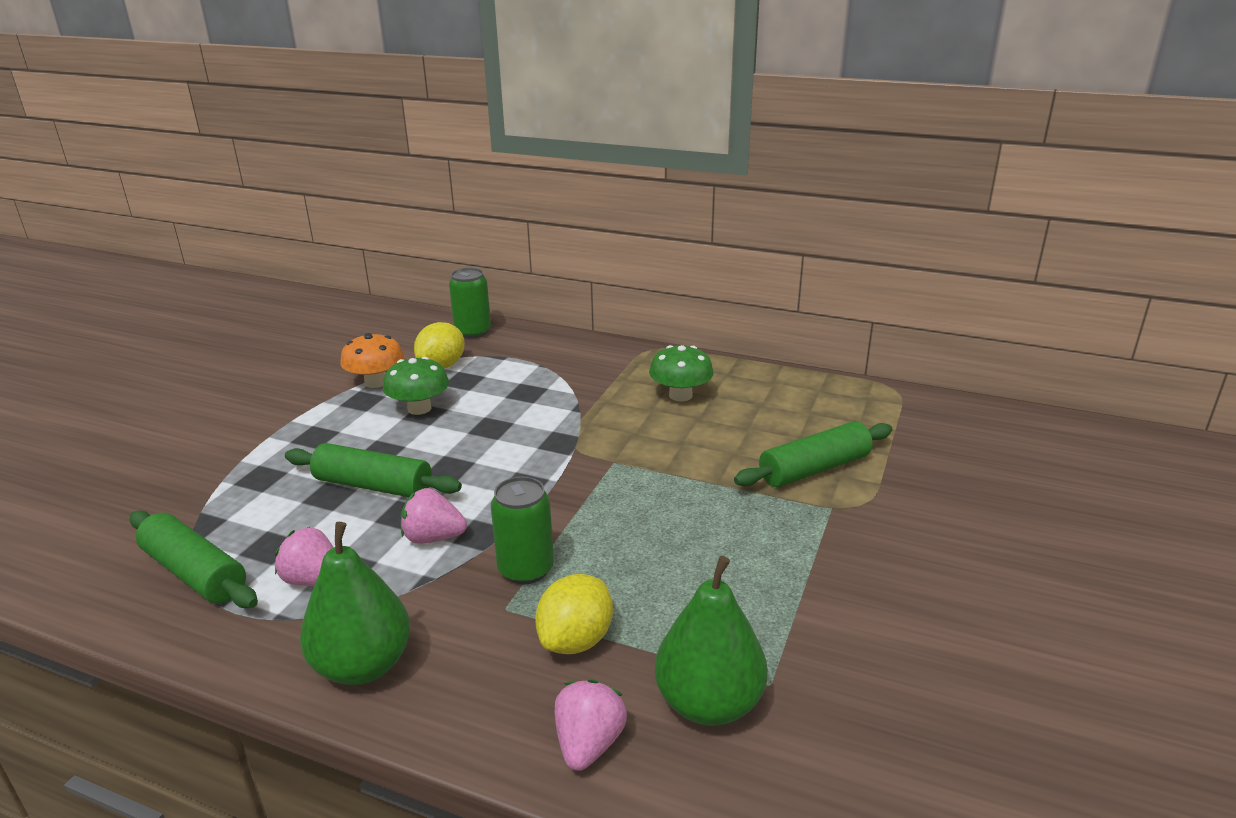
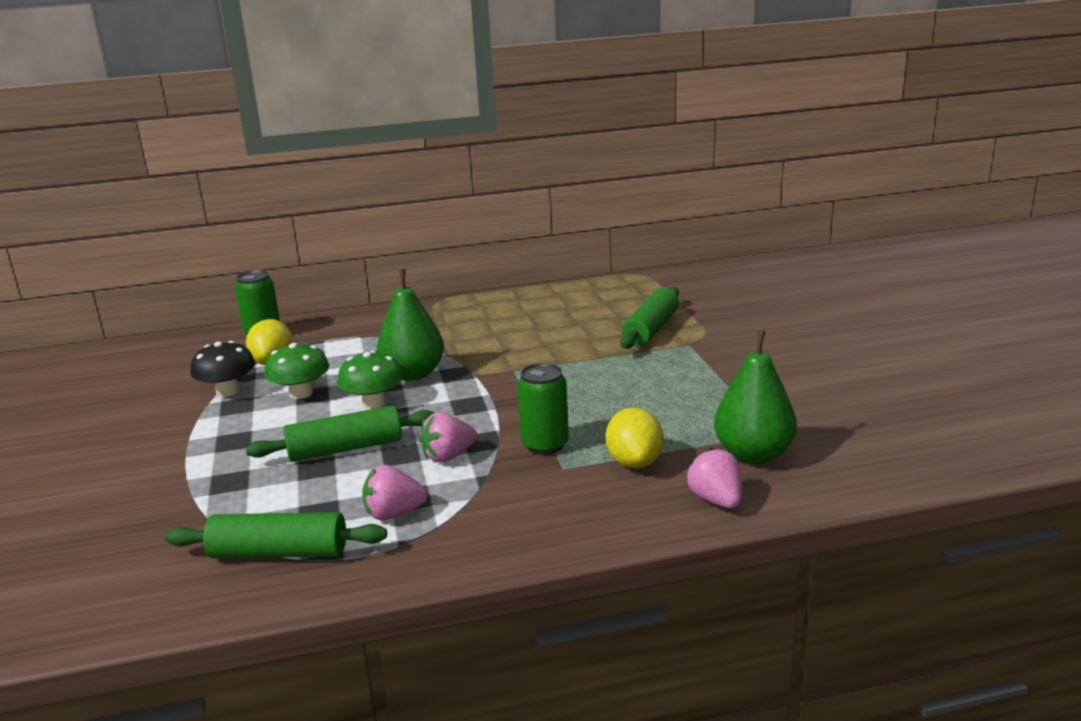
camera: 35 degrees left, 5 degrees down
green pear [300,522,410,685] -> green pear moved to [377,269,444,381]
orange mushroom [340,333,404,388] -> black mushroom [190,341,255,397]
green mushroom [649,345,714,402] -> green mushroom moved to [337,351,403,409]

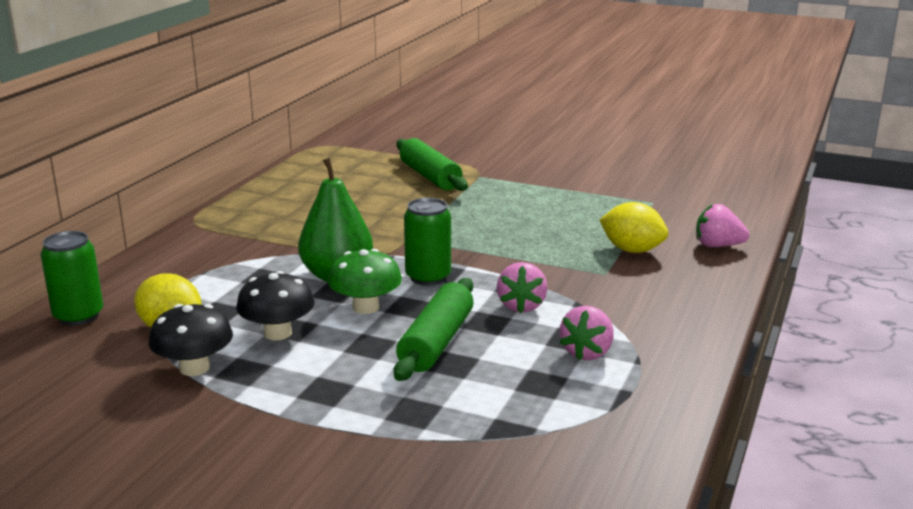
camera: 55 degrees left, 0 degrees up
green rolling pin [165,512,387,558] -> none
green mushroom [264,343,329,399] -> black mushroom [236,271,315,340]
green can [517,363,569,455] -> green can moved to [404,198,451,286]
green pear [714,330,797,464] -> none

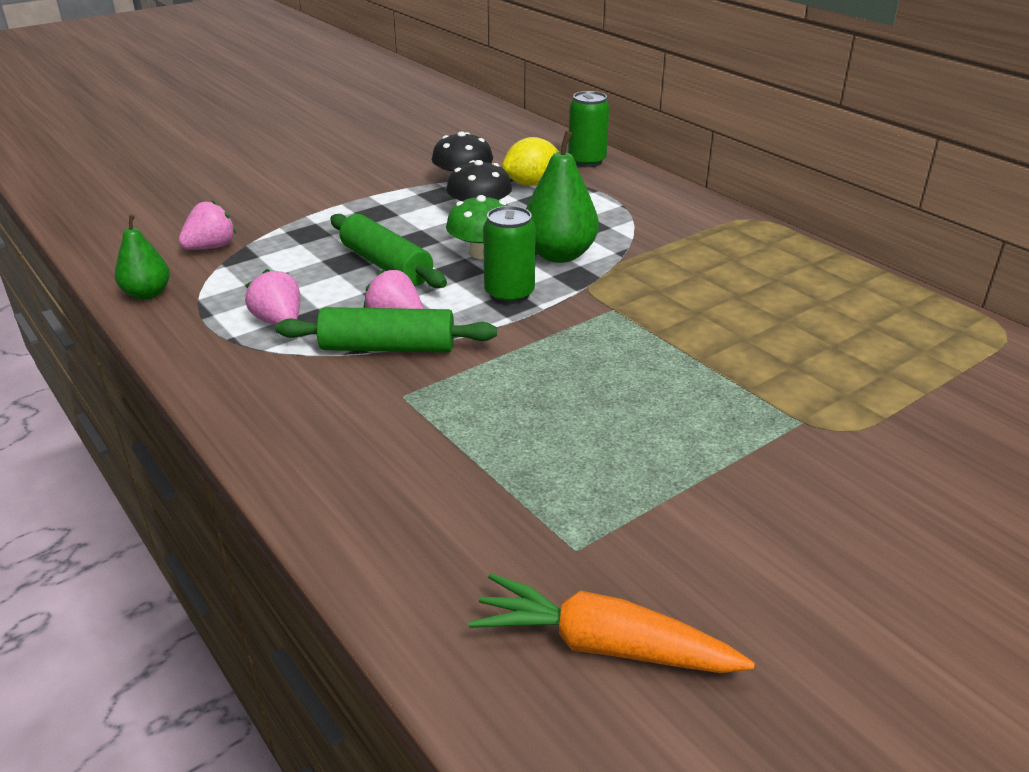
camera: 120 degrees right, 10 degrees up
green rolling pin [396,138,468,191] -> green rolling pin moved to [275,307,497,352]
yellow lemon [600,202,668,253] -> none
pink strawberry [696,204,749,247] -> pink strawberry moved to [179,201,236,250]
none -> green pear [115,214,170,300]
none -> orange carrot [468,573,755,673]

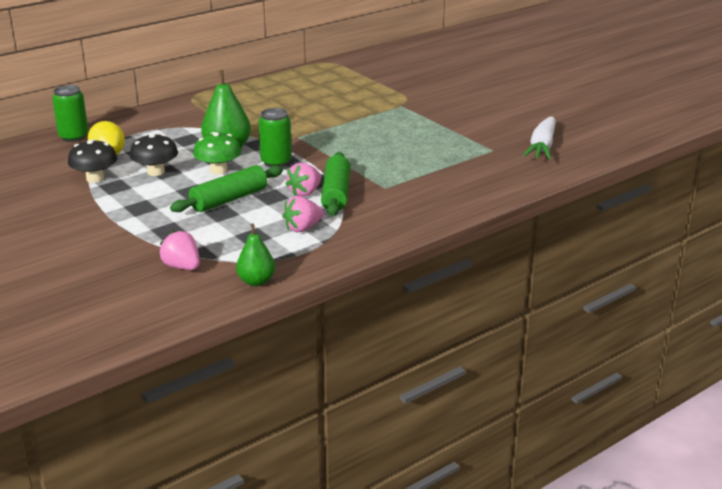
camera: 90 degrees left, 5 degrees down
orange carrot [468,573,755,673] -> white carrot [523,117,556,160]

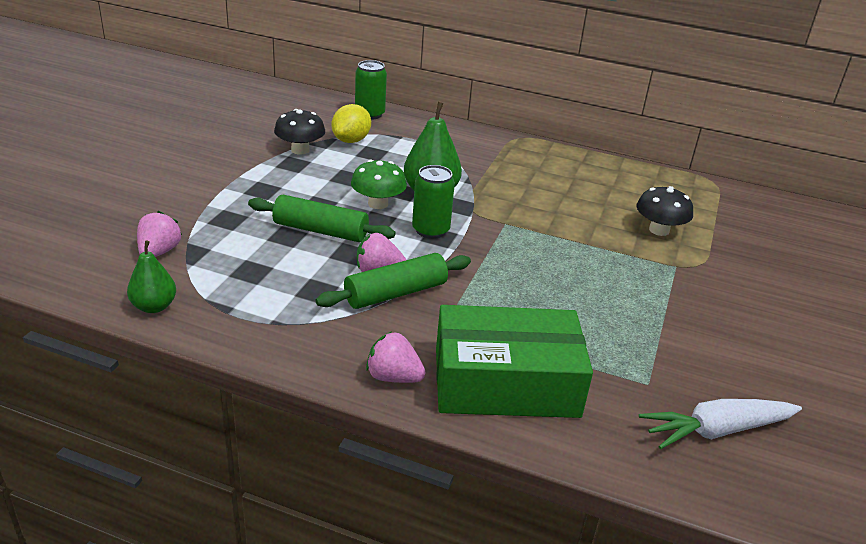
camera: 55 degrees right, 5 degrees up
black mushroom [129,134,178,176] -> black mushroom moved to [636,186,693,236]
pink strawberry [282,196,324,232] -> pink strawberry moved to [366,332,426,383]
none -> green box [436,305,593,418]

